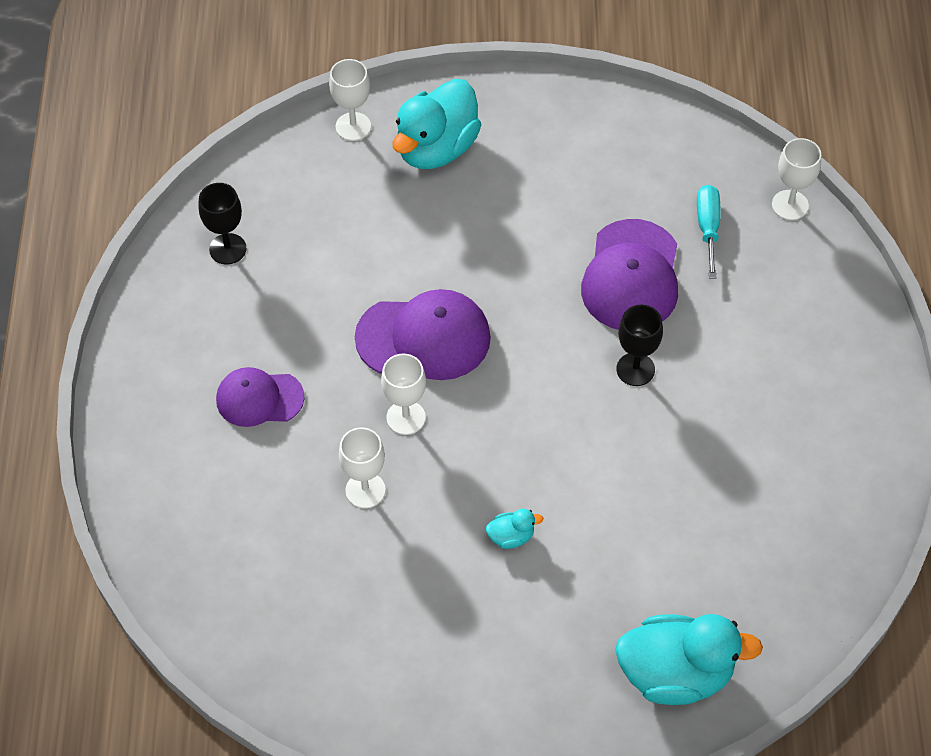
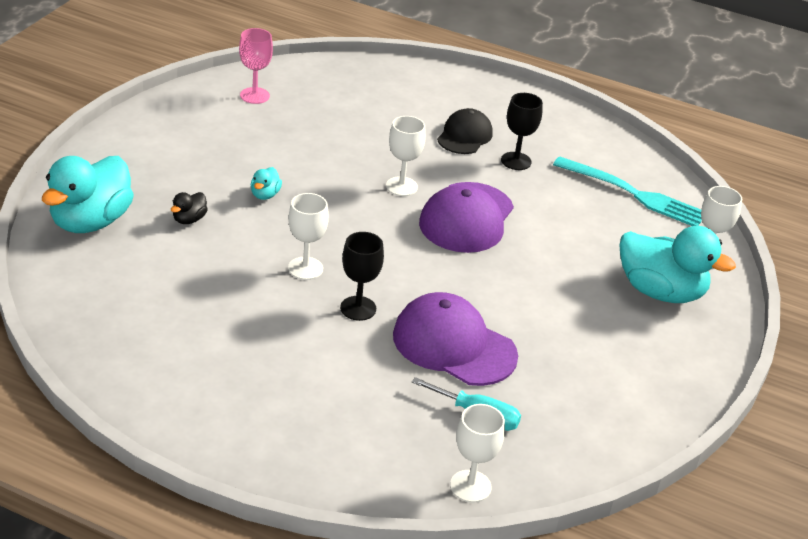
camera: 110 degrees right, 20 degrees down
black goblet [198,183,246,265] -> black goblet moved to [501,93,543,170]
purple cap [216,367,305,427] -> black cap [437,108,493,154]
white goblet [339,427,386,508] -> white goblet moved to [288,193,329,280]
turquoise duck [393,79,481,169] -> turquoise duck turned 150 degrees clockwise [620,226,736,303]
none -> black duck [171,192,208,224]
none -> pink goblet [239,28,273,104]
none -> turquoise fork [553,156,702,226]

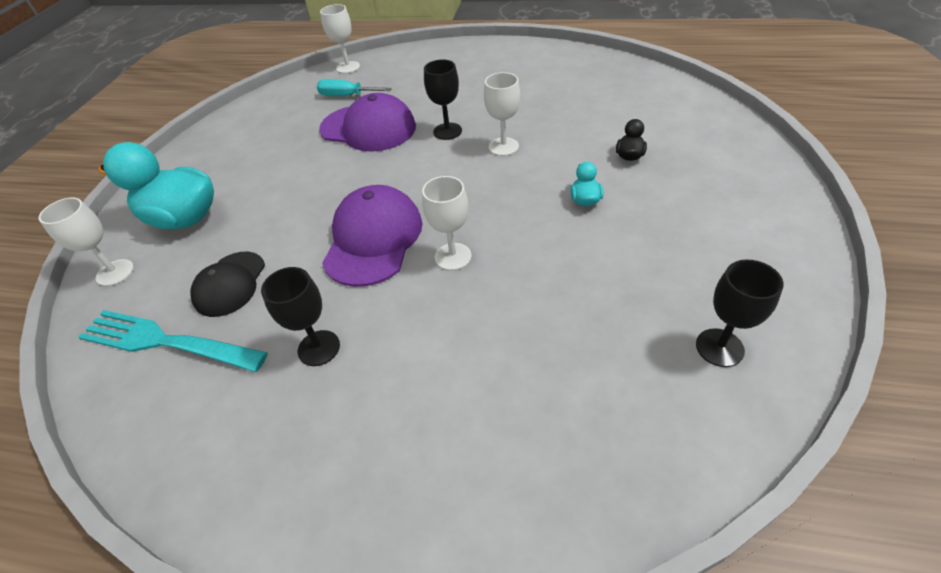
camera: 175 degrees right, 10 degrees up
turquoise duck [42,156,134,233] -> none
pink goblet [239,28,273,104] -> black goblet [696,259,784,367]
black cap [437,108,493,154] -> black cap moved to [190,252,265,317]

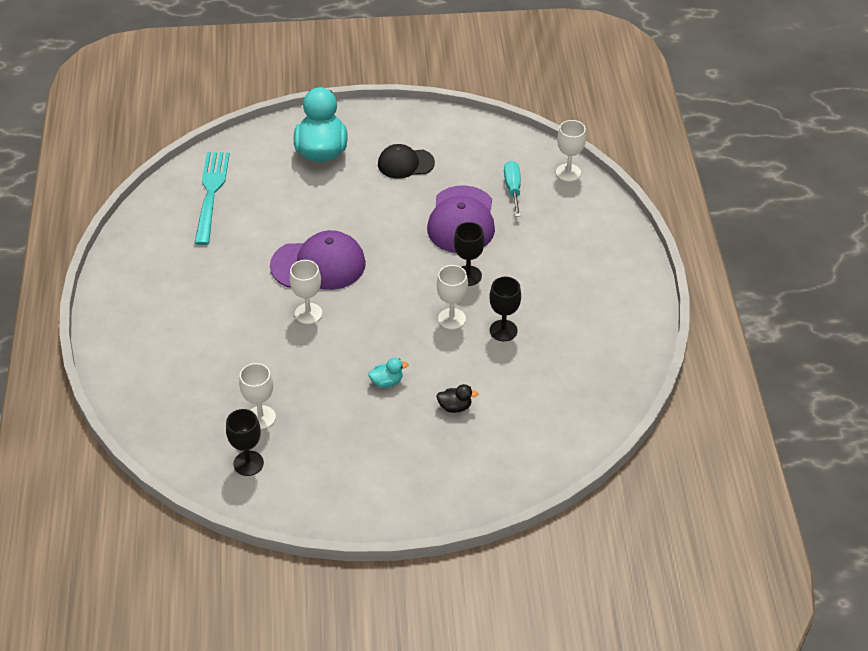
camera: 70 degrees right, 0 degrees up
white goblet [39,197,134,286] -> white goblet moved to [239,363,276,429]
black cap [190,252,265,317] -> black cap moved to [378,144,435,179]
black goblet [261,267,340,366] -> black goblet moved to [489,277,521,341]

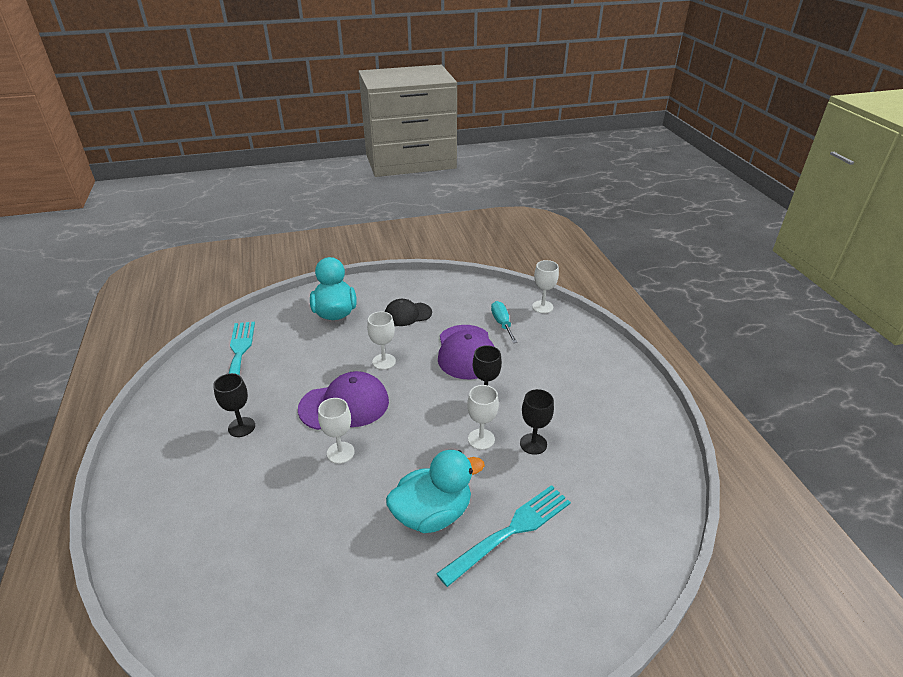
camera: 10 degrees left, 10 degrees down
black goblet [226,409,264,476] -> black goblet moved to [213,373,255,437]
white goblet [239,363,276,429] -> white goblet moved to [367,311,396,370]
turquoise duck [368,358,409,388] -> turquoise duck [386,450,485,533], size x2.34
black duck [436,384,478,413] -> turquoise fork [436,485,571,587]

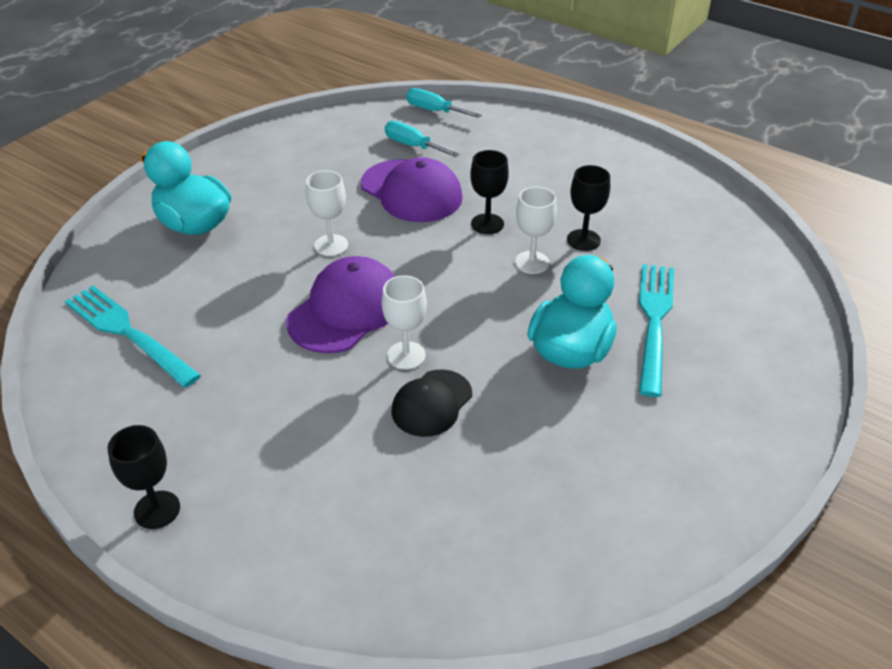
camera: 40 degrees left, 5 degrees up
black goblet [213,373,255,437] -> black goblet moved to [107,425,180,529]
black cap [385,299,432,326] -> black cap moved to [392,369,472,437]
white goblet [532,260,559,313] -> turquoise screwdriver [406,88,482,118]

